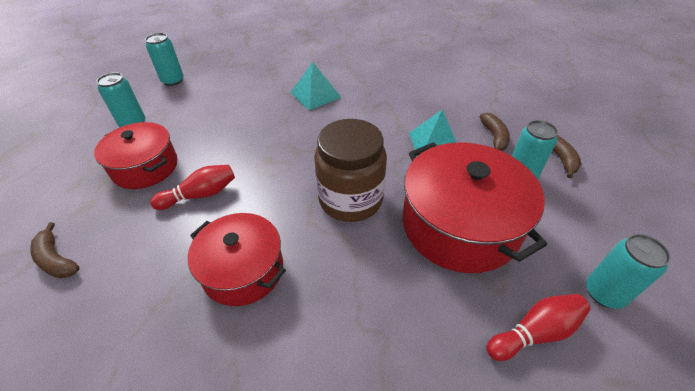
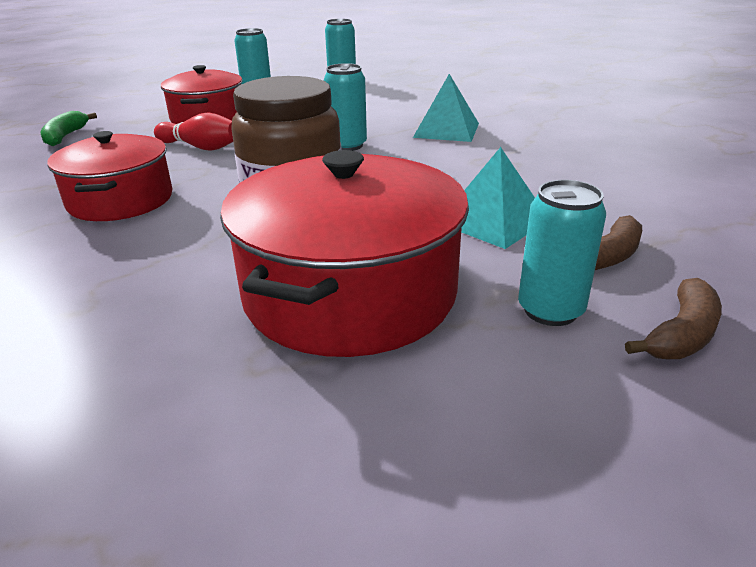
camera: 50 degrees right, 15 degrees down
brown banana [30,222,80,278] -> green banana [40,111,97,146]
red bowling pin [486,294,590,361] -> none
turquoise can [586,234,671,309] -> turquoise can moved to [324,63,367,151]

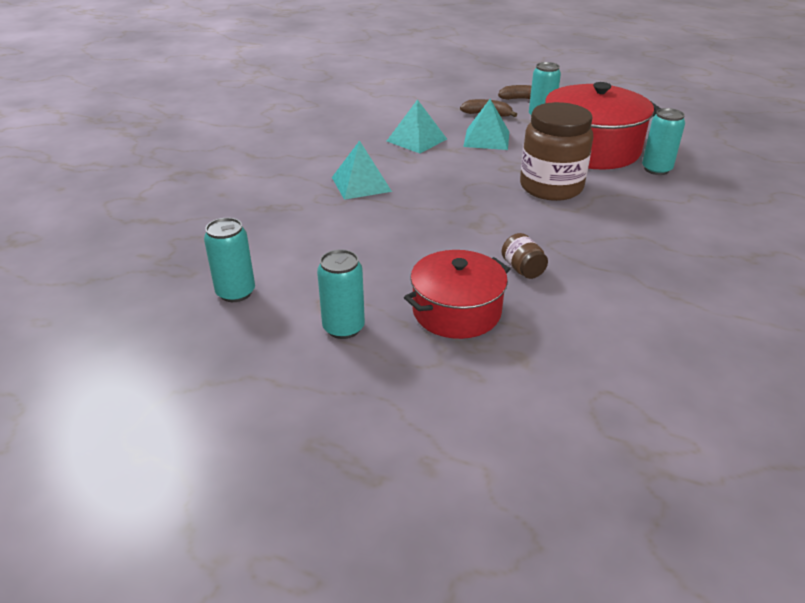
camera: 125 degrees left, 5 degrees up
green banana [40,111,97,146] -> none
red pot [47,131,173,221] -> none
red bowling pin [154,112,233,151] -> brown jar [501,233,548,279]
turquoise can [324,63,367,151] -> turquoise can moved to [642,108,685,175]
none -> turquoise pyramid [387,99,447,154]

